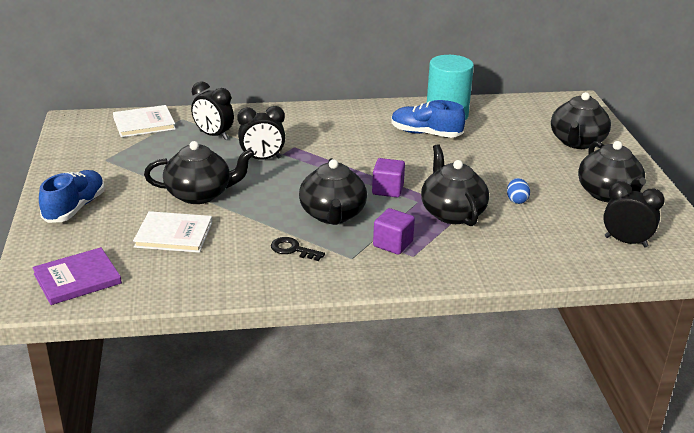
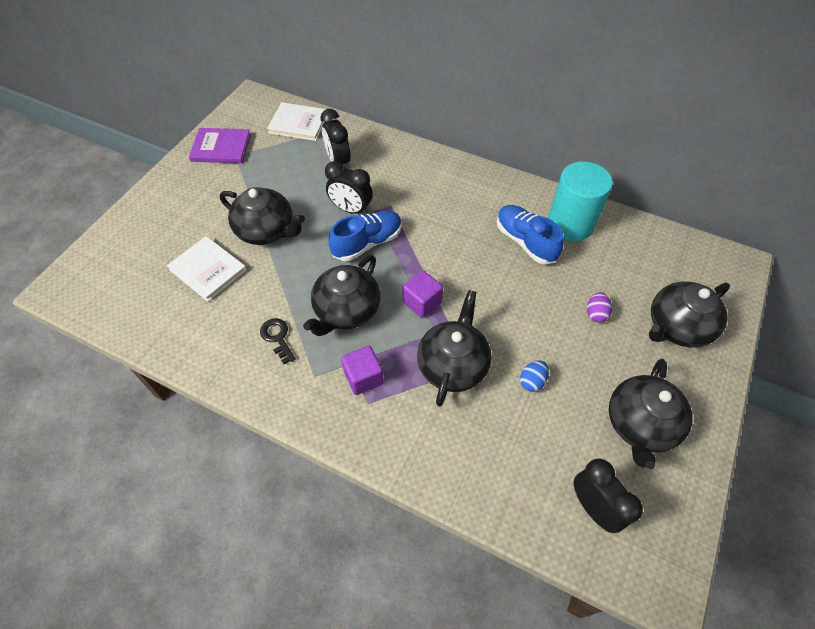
camera: 35 degrees right, 25 degrees up
purple book [32,247,122,305] -> purple book moved to [189,128,251,163]
blue shoe [39,170,105,223] -> blue shoe moved to [328,210,402,261]
none -> purple egg [587,292,612,323]

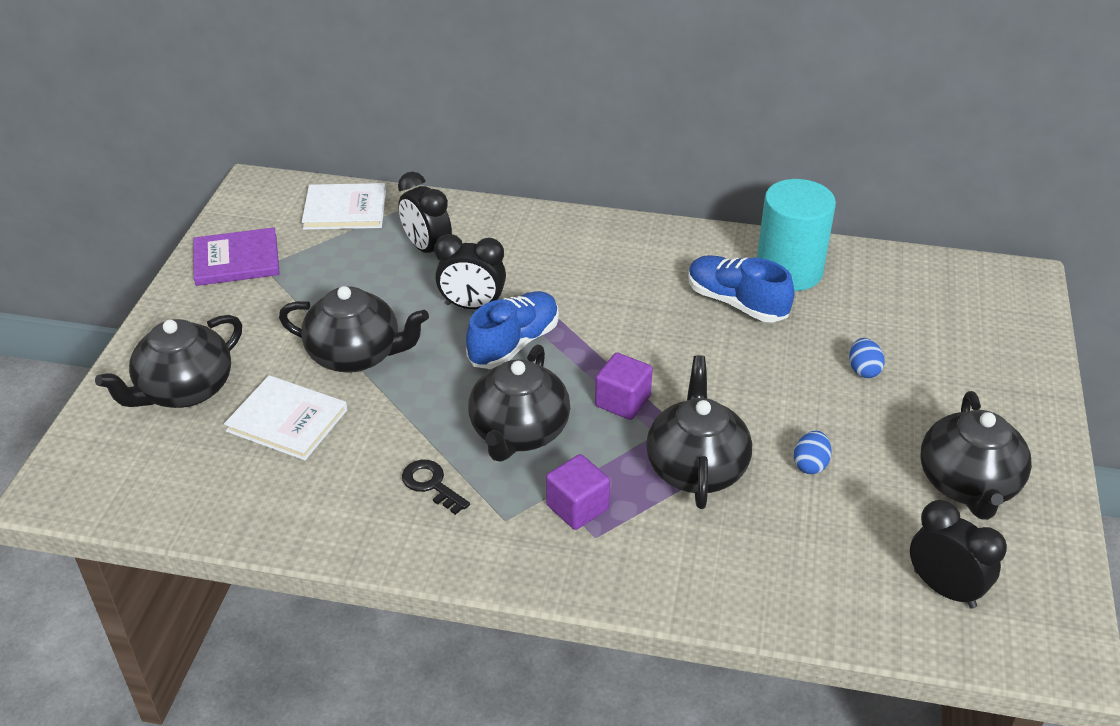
camera: 15 degrees left, 15 degrees down
purple egg [587,292,612,323] -> blue egg [849,338,885,378]
black teapot [649,281,730,348] -> black teapot moved to [95,315,242,408]

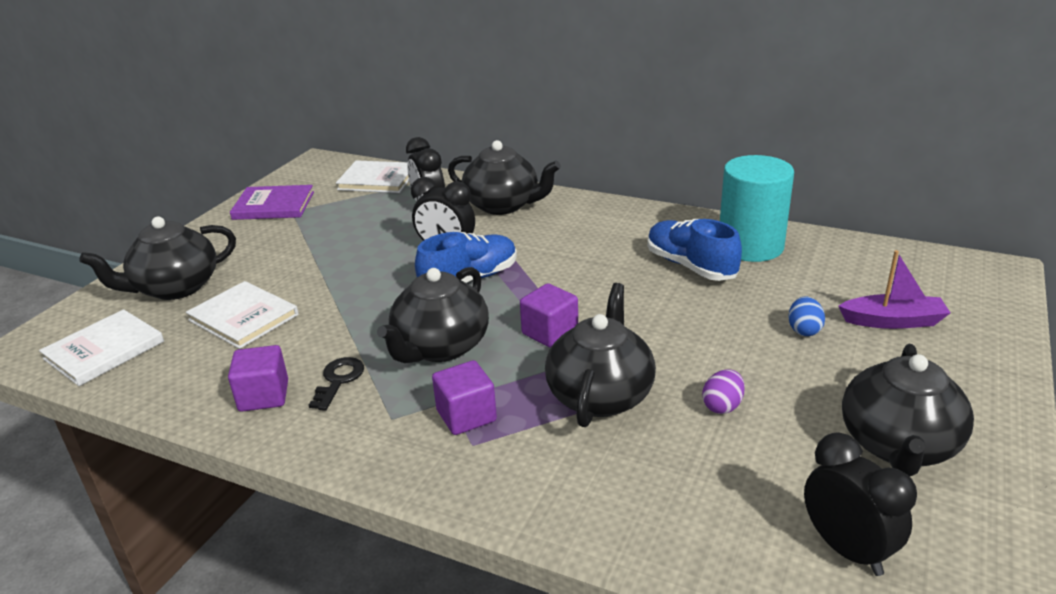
camera: 15 degrees right, 10 degrees down
black teapot [279,286,429,373] -> black teapot moved to [448,140,561,215]
black key [402,460,470,515] -> black key turned 45 degrees clockwise [309,357,364,411]
blue egg [794,431,832,474] -> purple egg [702,369,745,414]
none -> white book [39,309,164,386]
none -> purple cube [228,345,288,412]
none -> purple boat [838,250,950,329]

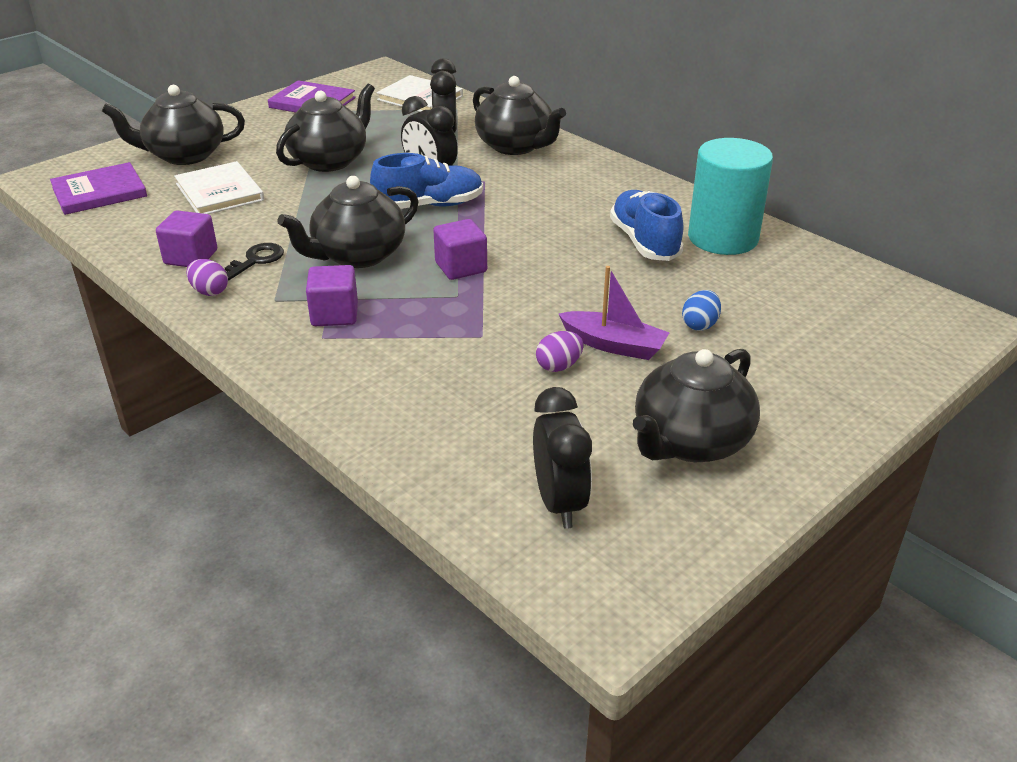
camera: 20 degrees right, 5 degrees up
white book [39,309,164,386] -> purple book [50,162,147,215]
black teapot [545,283,656,427] -> black teapot moved to [276,84,375,172]
purple boat [838,250,950,329] -> purple boat moved to [558,266,669,360]
none -> purple egg [186,259,228,296]

